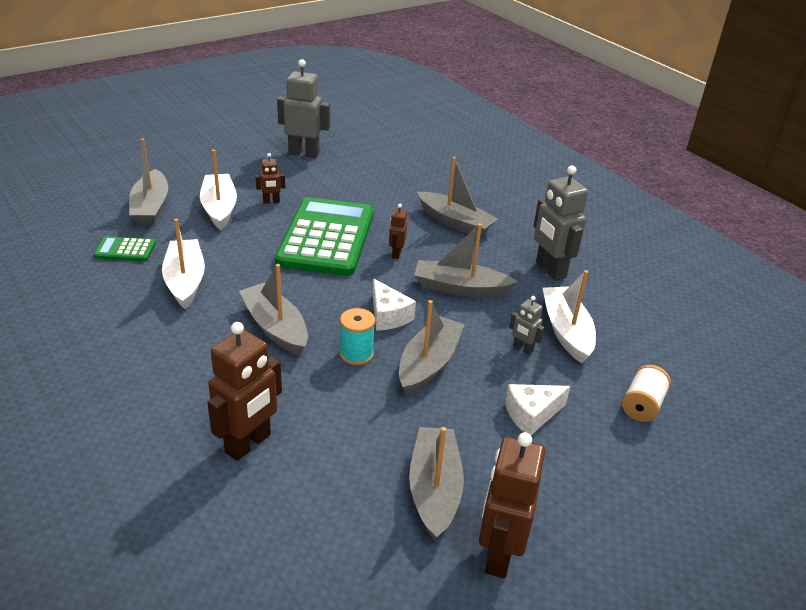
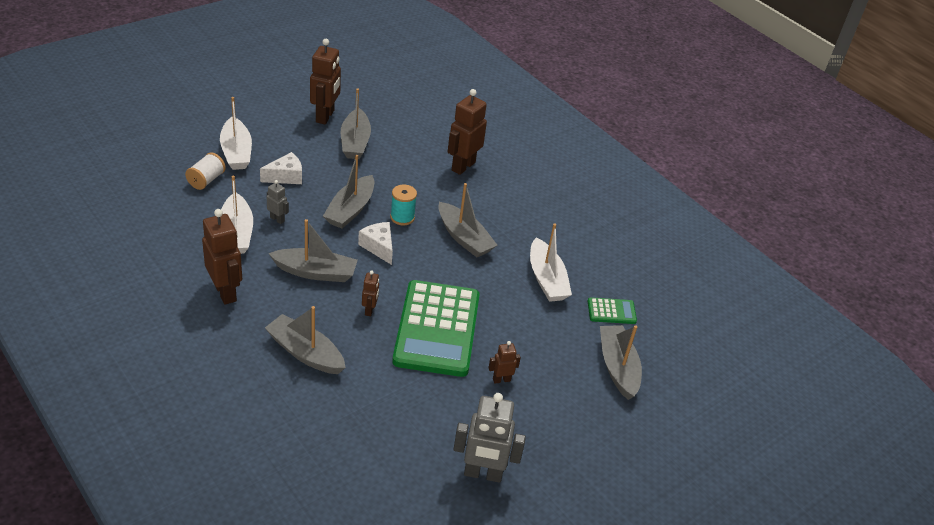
camera: 175 degrees right, 5 degrees up
white boat [200,149,237,230] -> white boat moved to [220,97,252,170]
grey robot [533,166,588,281] -> brown robot [202,209,242,305]

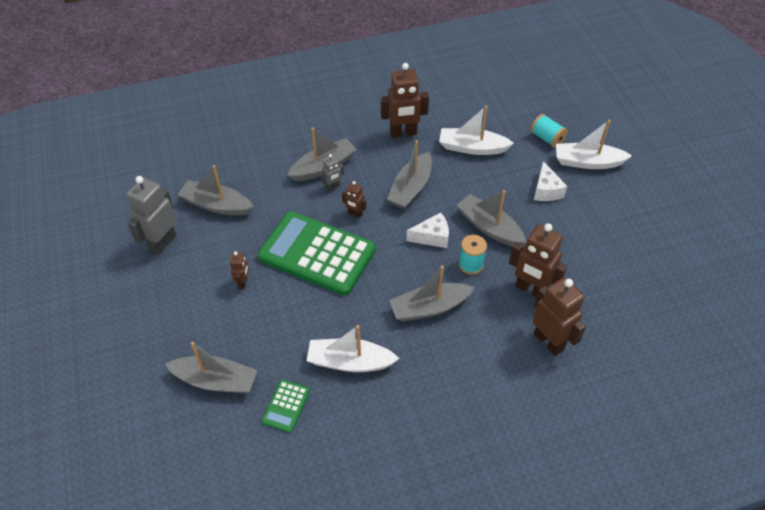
camera: 115 degrees right, 10 degrees up
white spool [185,152,226,190] -> turquoise spool [531,114,568,148]
grey robot [267,180,289,224] -> grey robot moved to [320,154,344,191]
brown robot [310,39,341,124] -> brown robot moved to [509,223,567,297]
grey boat [341,88,371,159] -> grey boat moved to [178,165,254,216]

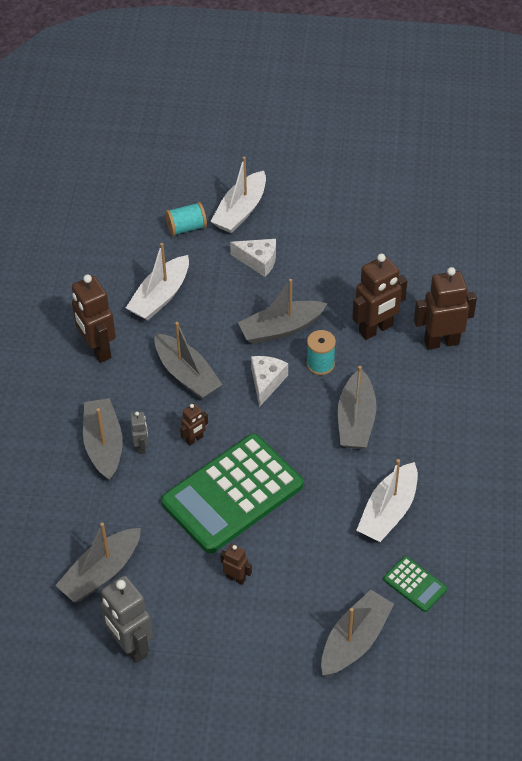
camera: 65 degrees left, 0 degrees up
brown robot [381,63,429,138] -> brown robot turned 135 degrees clockwise [72,275,116,363]

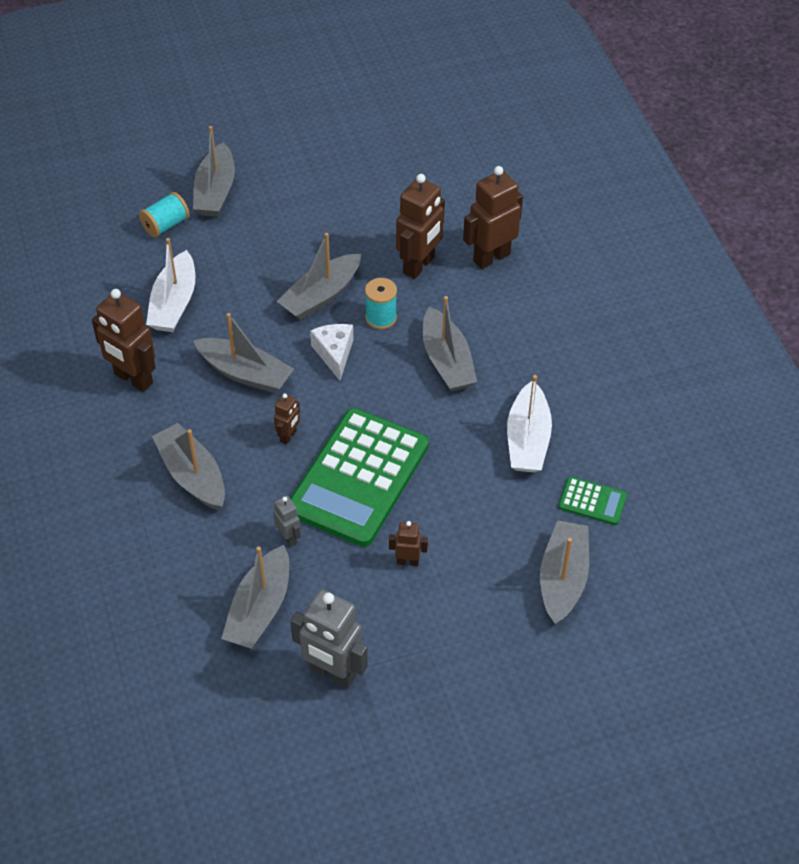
camera: 25 degrees left, 0 degrees up
grey robot [130,412,148,454] -> grey robot moved to [273,496,301,547]
white boat [210,156,266,233] -> grey boat [193,126,235,217]
white cheese [230,239,276,277] -> none

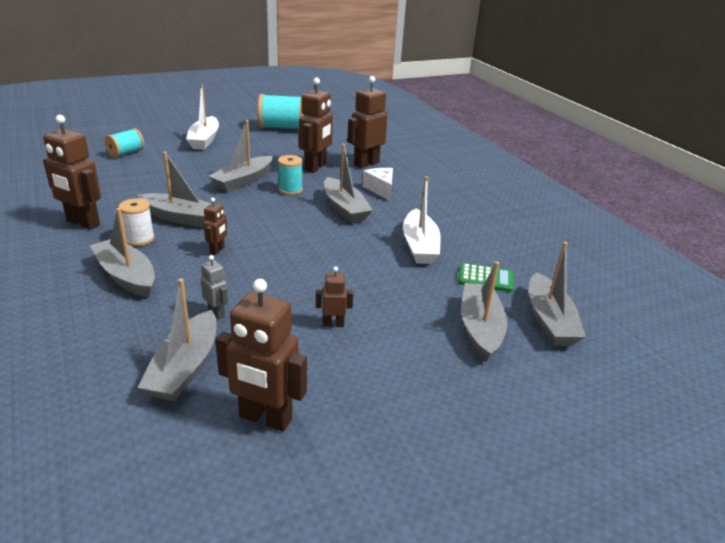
camera: 10 degrees left, 20 degrees down
white boat [146,238,195,332] -> white boat moved to [186,85,219,150]
grey boat [193,126,235,217] -> grey boat moved to [529,242,586,346]
green calculator [290,408,429,547] -> none
grey robot [290,589,368,689] -> brown robot [215,279,307,432]
white cheese [310,324,353,380] -> white cheese moved to [362,168,393,201]
none -> white spool [118,198,155,246]
none -> turquoise spool [258,94,304,129]

